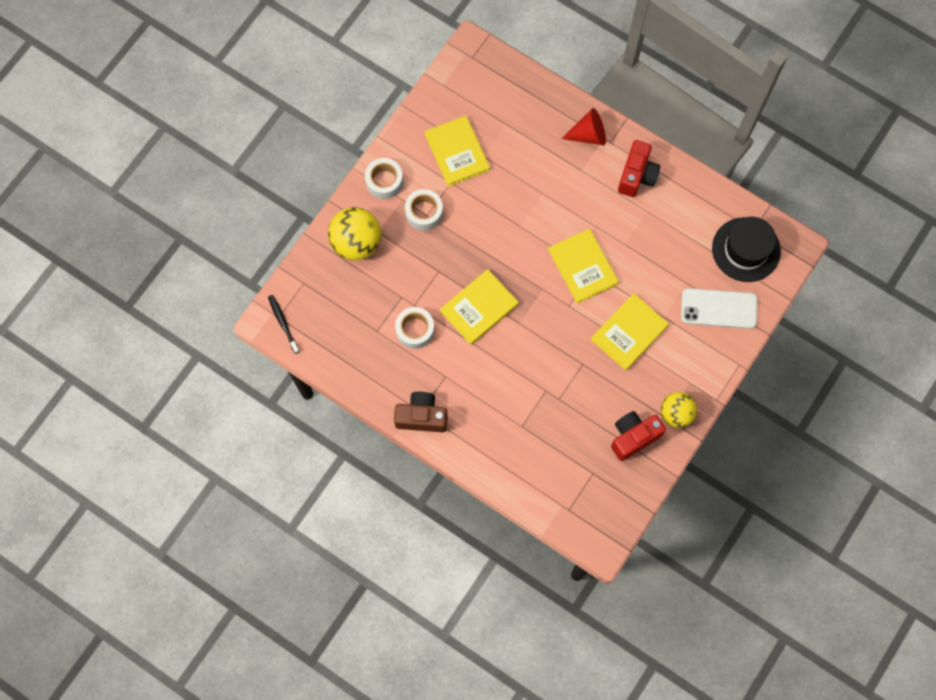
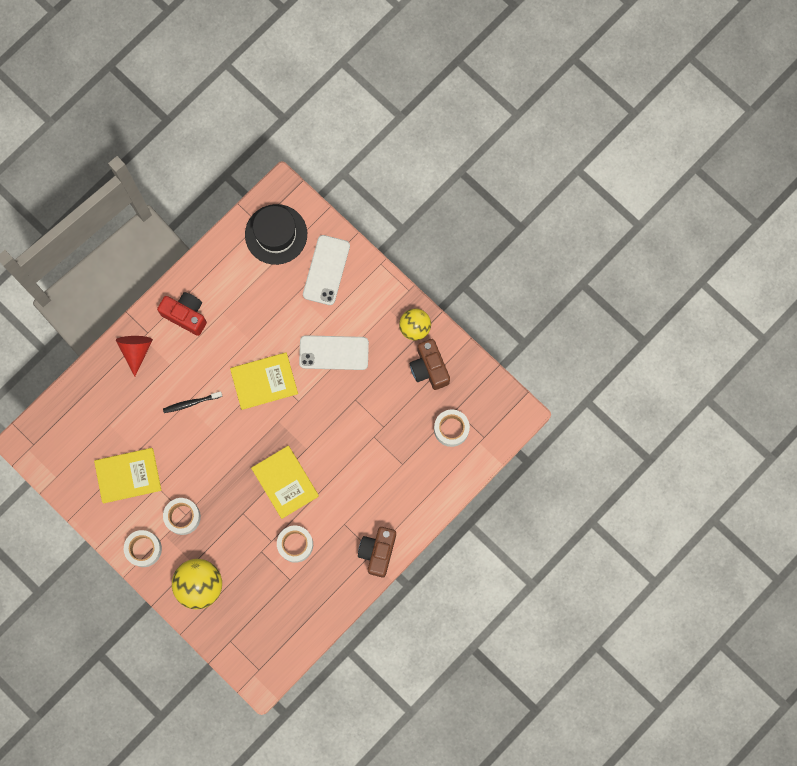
camera: 80 degrees left, 5 degrees up
black toothbrush [268,295,300,354] -> black toothbrush moved to [163,391,222,413]
yellow book [591,293,669,371] -> white phone [299,335,369,370]
red camera [611,411,666,461] -> brown camera [410,339,450,390]
none -> white tape [434,409,470,447]

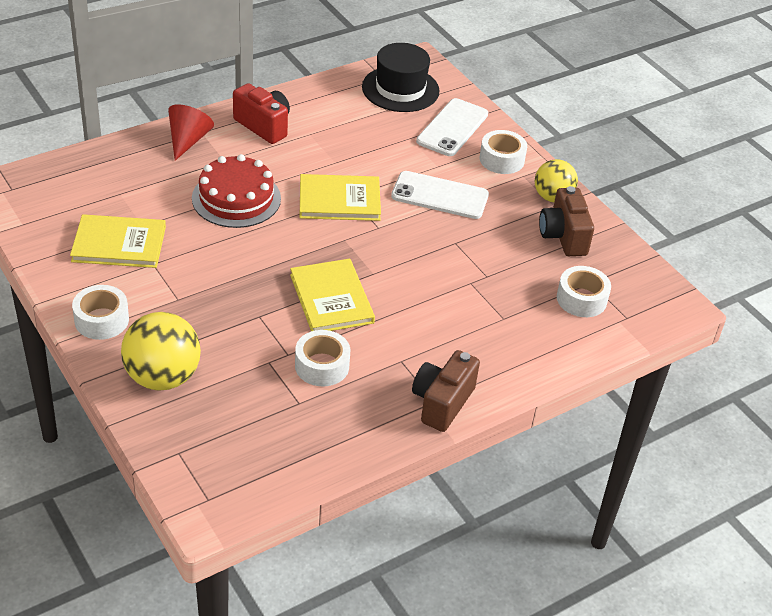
camera: 10 degrees right, 35 degrees down
black toothbrush [163,391,222,413] -> red cake [192,154,281,228]
white tape [163,498,201,535] -> white tape moved to [480,130,527,174]

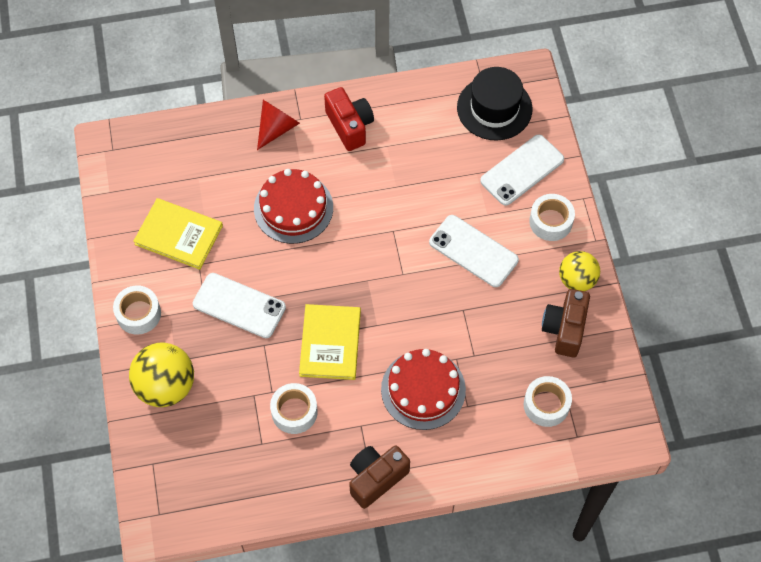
camera: 25 degrees right, 20 degrees up
yellow book [300,174,381,221] -> none
none -> white phone [193,273,286,338]
none -> red cake [381,349,466,430]

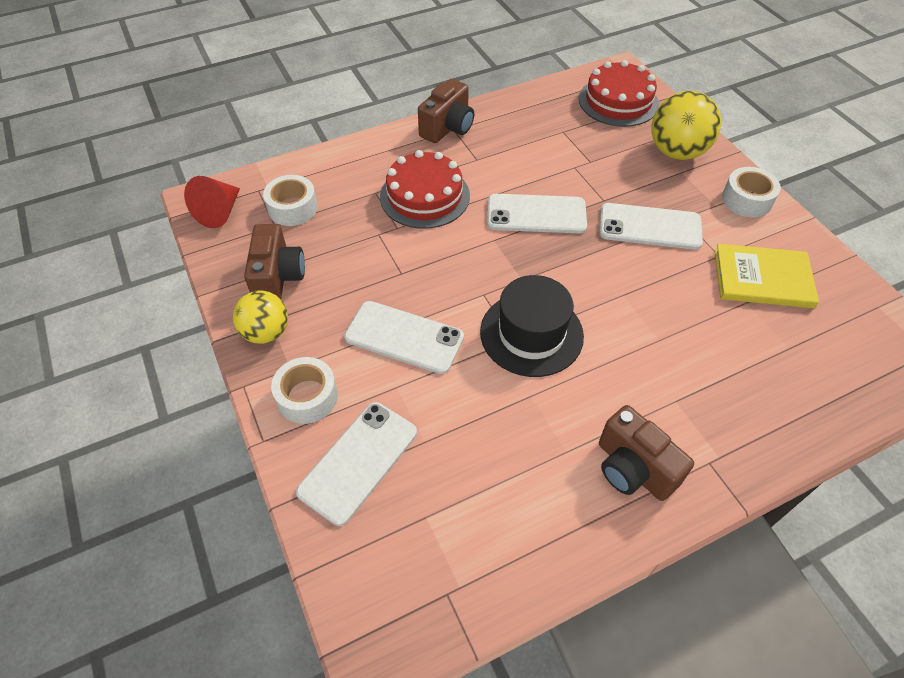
camera: 165 degrees right, 10 degrees down
red cake [254,169,333,244] -> red cake moved to [579,60,659,127]
red cone [257,100,300,150] -> red cone moved to [184,176,240,228]
white tape [270,383,318,434] -> none
yellow book [299,304,361,380] -> white phone [487,194,587,233]
red camera [324,87,374,151] -> brown camera [599,405,694,501]
black hat [457,67,532,141] -> black hat moved to [480,275,584,377]

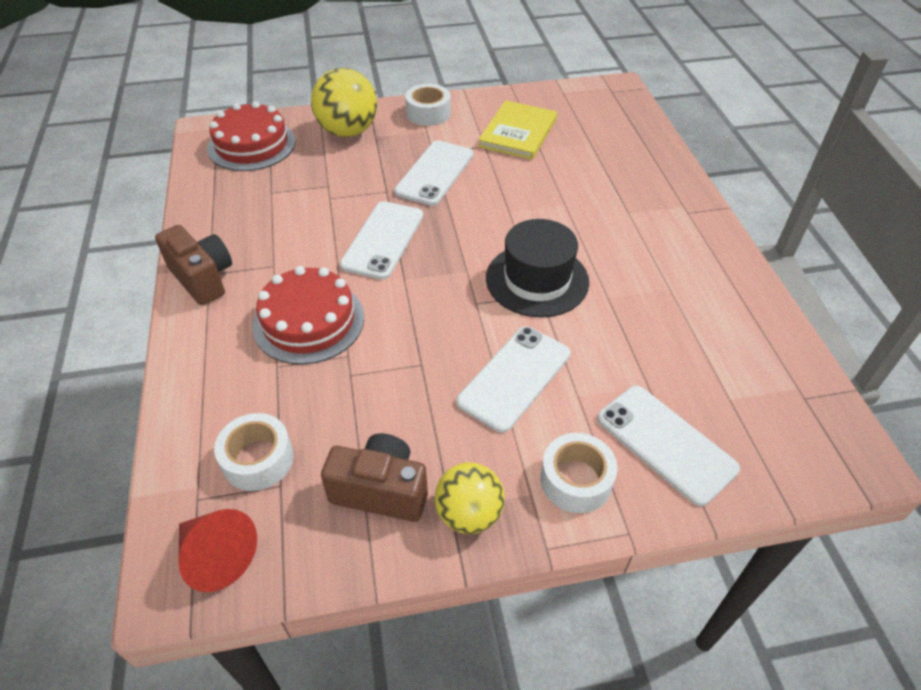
camera: 75 degrees left, 5 degrees down
brown camera [599,405,694,501] -> none

